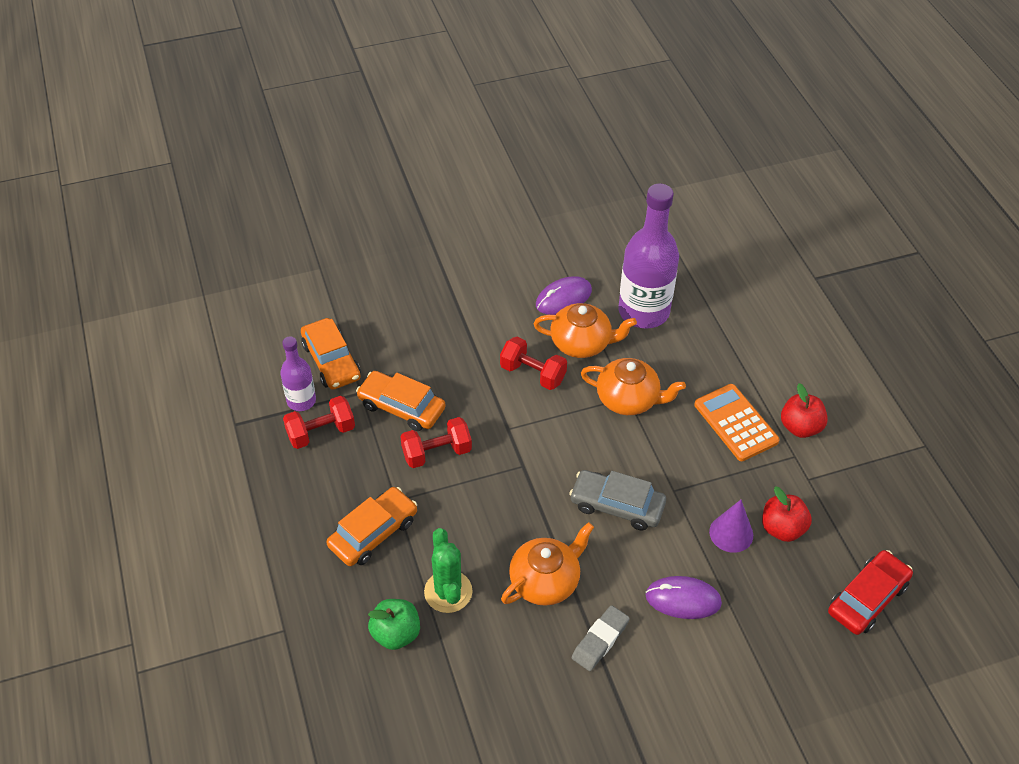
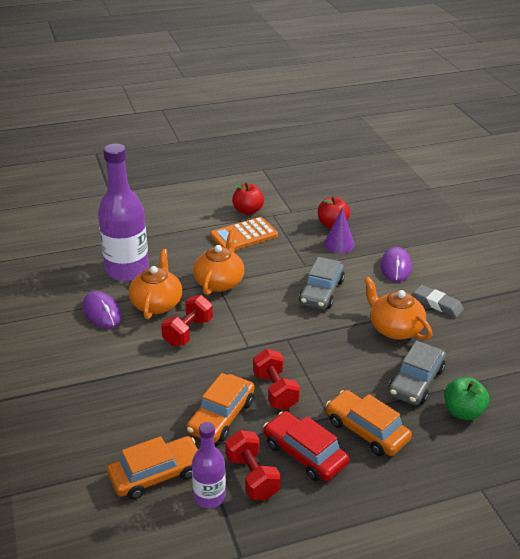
camera: 90 degrees left, 15 degrees down
green cactus [424,528,473,613] -> grey car [389,341,446,405]
red car [828,550,913,635] -> red car moved to [263,411,349,481]

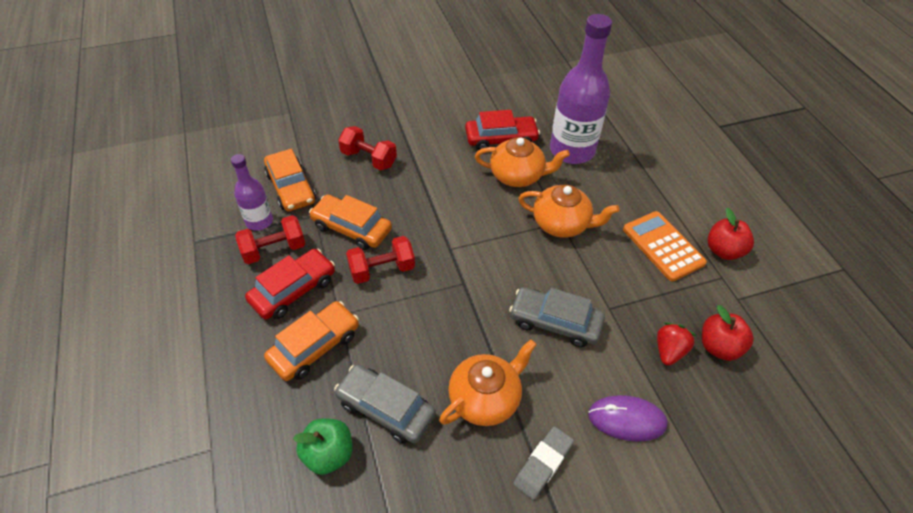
camera: 90 degrees right, 15 degrees up
purple mouse [83,291,122,328] -> red car [465,110,540,150]
red dumbbell [161,295,213,346] -> red dumbbell moved to [338,126,397,171]
purple cone [324,207,355,253] -> red strawberry [657,322,696,366]

